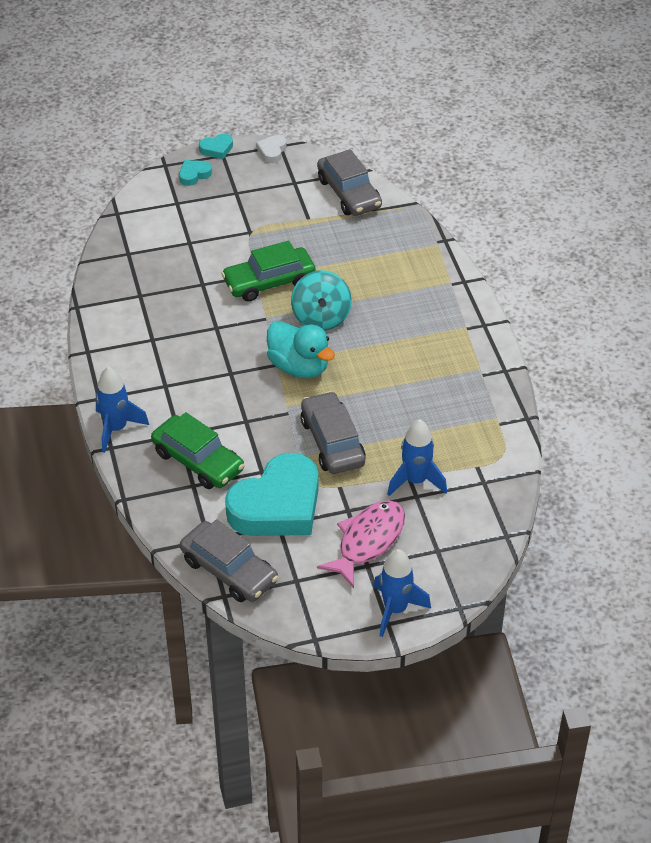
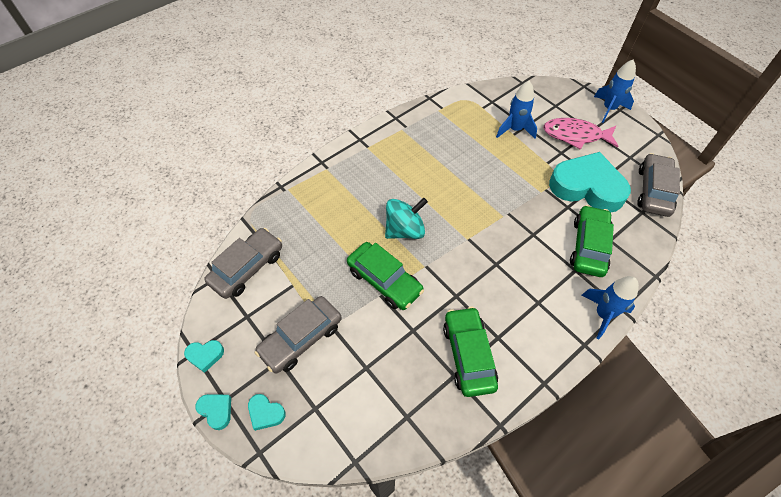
camera: 115 degrees left, 10 degrees up
white heart [256,135,286,163] -> turquoise heart [184,340,224,373]
turquoise duck [267,321,335,378] -> none
grey car [300,391,366,474] -> grey car moved to [255,296,342,374]
none -> green car [443,307,498,397]

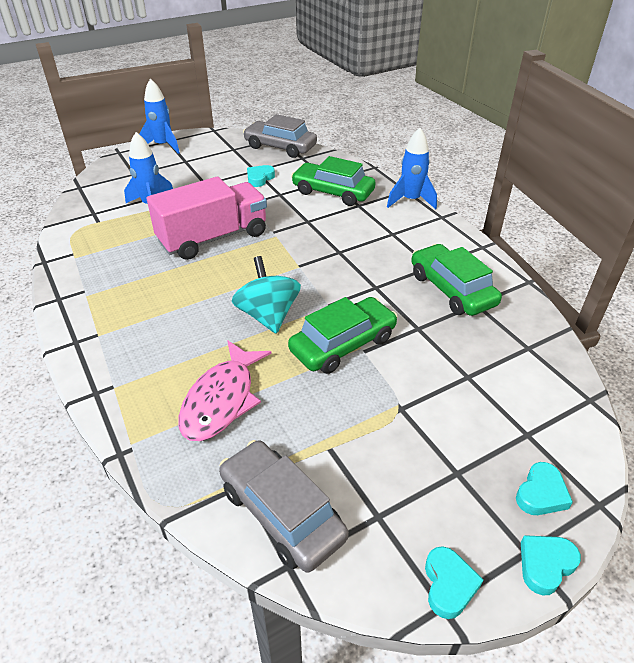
camera: 80 degrees left, 15 degrees down
grey car [255,296,342,374] -> none
green car [443,307,498,397] -> green car turned 60 degrees clockwise [411,244,502,316]
pink fish [543,118,619,150] -> pink fish moved to [178,340,272,441]
turquoise heart [549,152,631,212] -> turquoise heart [247,165,275,187], size x0.40
none -> pink truck [147,177,267,260]

